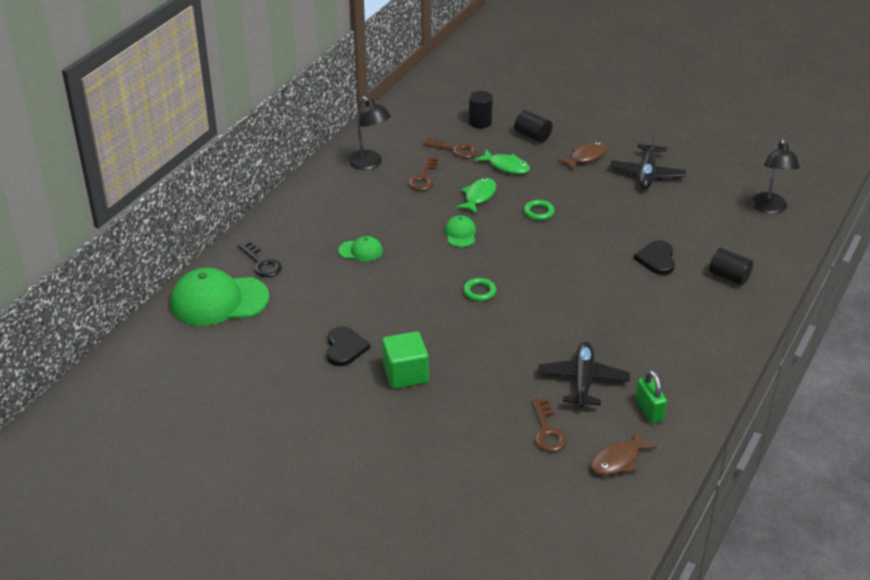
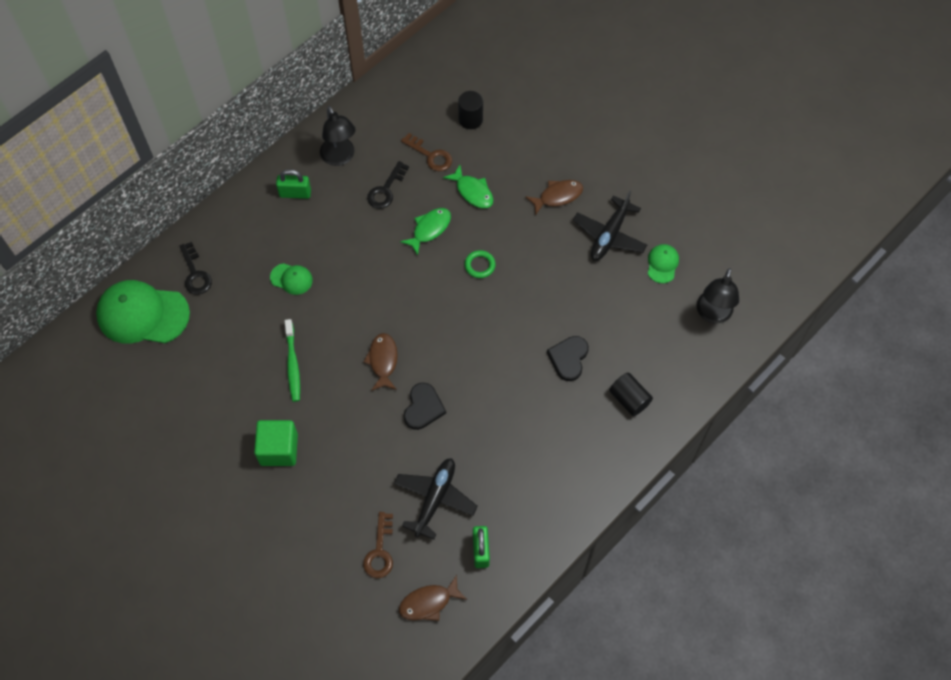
camera: 15 degrees right, 25 degrees up
black heart [326,326,370,366] -> black heart moved to [404,383,446,430]
brown key [408,156,439,191] -> black key [367,161,409,209]
green cap [445,215,476,247] -> green cap moved to [648,244,679,283]
green ring [463,278,497,301] -> brown fish [363,333,398,391]
black cylinder [514,110,553,143] -> none
none -> green padlock [276,169,311,199]
none -> green toothbrush [285,319,300,402]

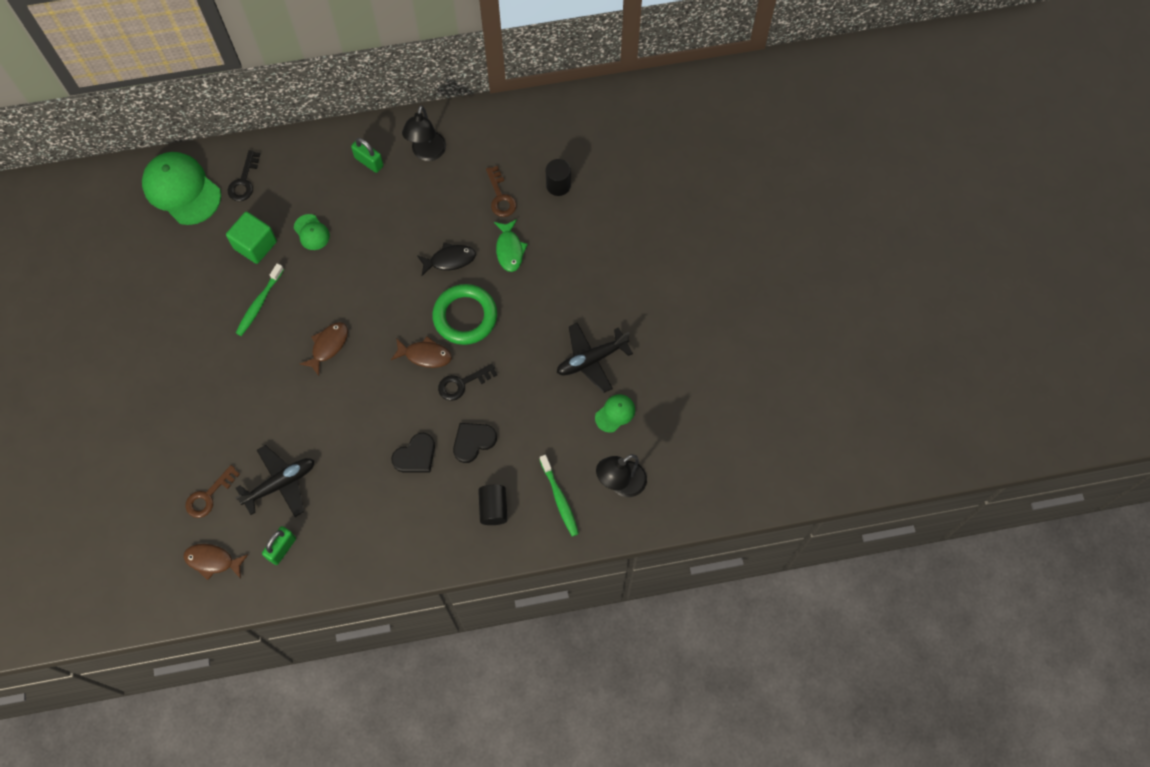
camera: 35 degrees right, 5 degrees up
green cube [254,420,298,466] -> green cube moved to [226,212,277,264]
black key [367,161,409,209] -> black key moved to [438,364,497,401]
green fish [400,208,451,256] -> black fish [417,243,476,276]
black heart [404,383,446,430] -> black heart moved to [391,433,435,473]
green ring [464,250,496,278] -> green ring [432,284,497,345], size x2.11
brown fish [525,180,583,216] -> brown fish moved to [391,336,452,368]
none -> green toothbrush [540,455,579,537]

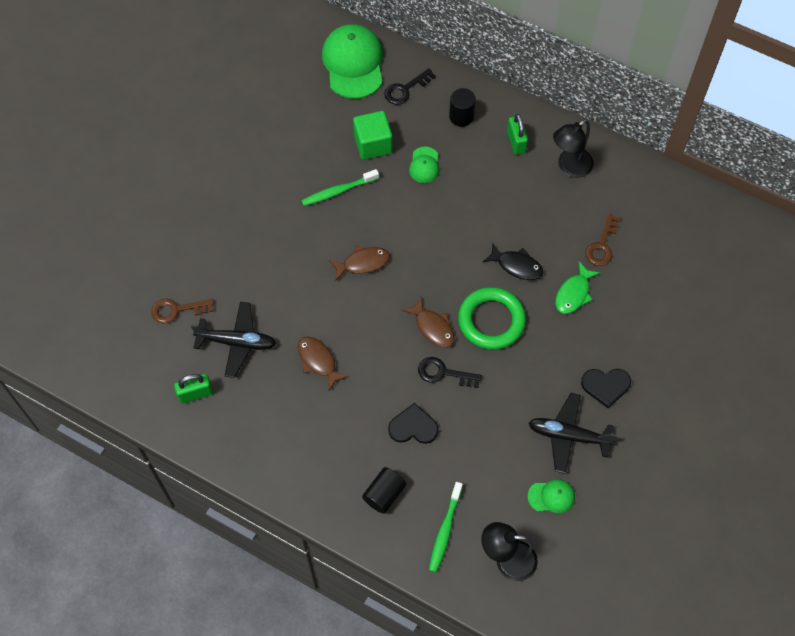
camera: 40 degrees right, 5 degrees down
brown fish [183,544,248,580] -> brown fish moved to [298,337,349,390]
black heart [391,433,435,473] -> black heart moved to [581,369,631,408]
black cylinder [545,159,571,196] -> black cylinder moved to [449,88,476,127]

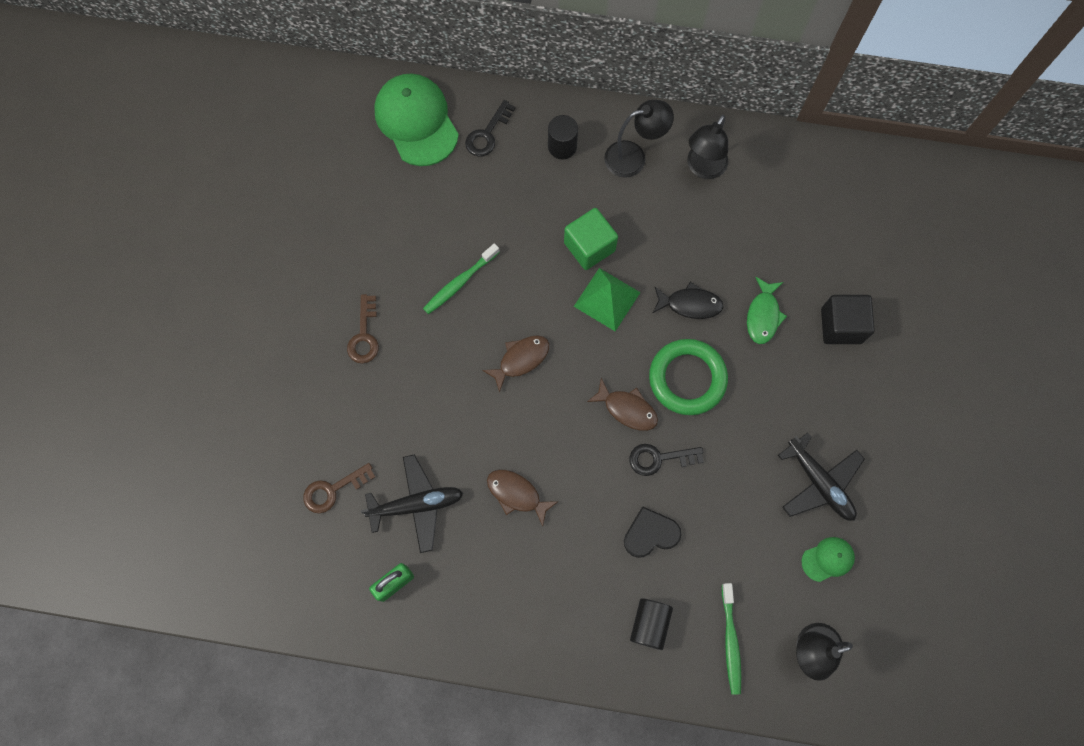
camera: 20 degrees left, 10 degrees up
green cube [353,111,392,160] -> green cube moved to [564,208,618,270]
green cap [409,147,439,183] -> none
green padlock [507,114,528,155] -> black lamp [604,100,674,178]
black plane [529,393,617,474] -> black plane turned 120 degrees counterclockwise [778,433,865,521]
black heart [581,369,631,408] -> none
brown key [585,213,620,266] -> brown key moved to [347,294,379,363]
none -> green pyramid [574,268,641,331]
none -> black cube [821,295,875,344]

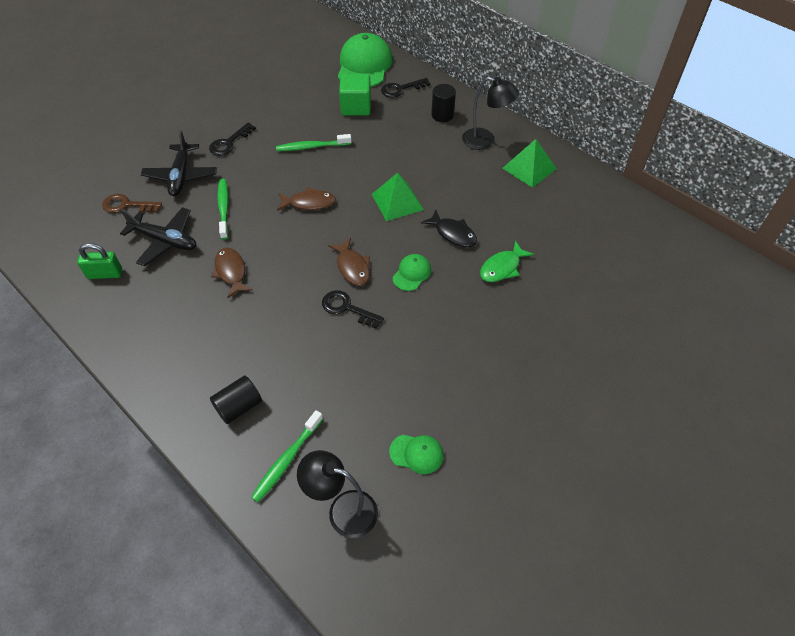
camera: 35 degrees right, 20 degrees down
brown key [347,294,379,363] -> black key [209,123,256,156]
green cube [564,208,618,270] -> green cube moved to [339,74,371,115]
black heart [624,506,682,558] -> none
green ring [649,339,728,415] -> green cap [392,254,431,291]
black lamp [687,115,728,179] -> green pyramid [502,139,557,188]
black plane [778,433,865,521] -> black plane moved to [141,130,217,196]
black cube [821,295,875,344] -> none
none -> green toothbrush [217,179,229,240]

